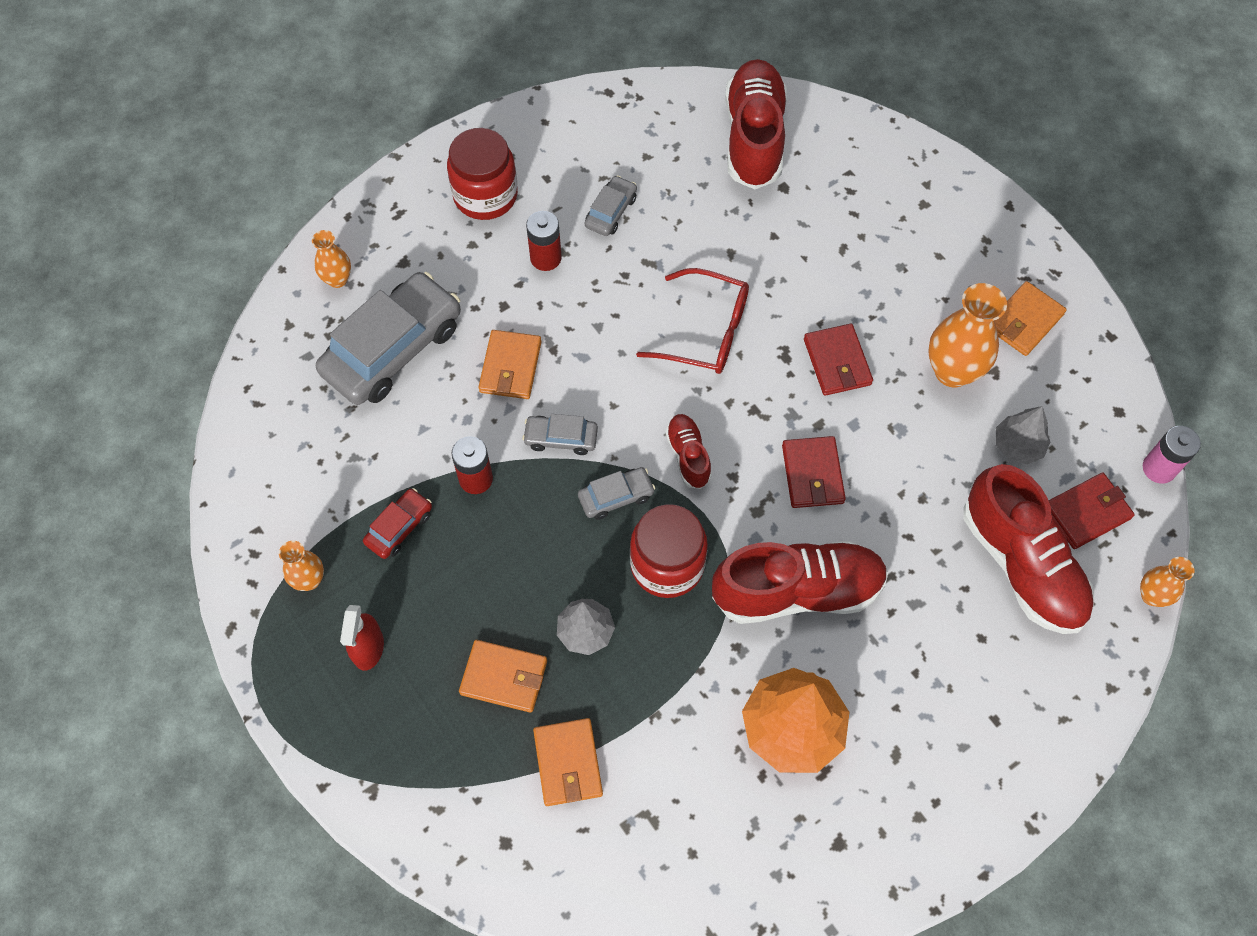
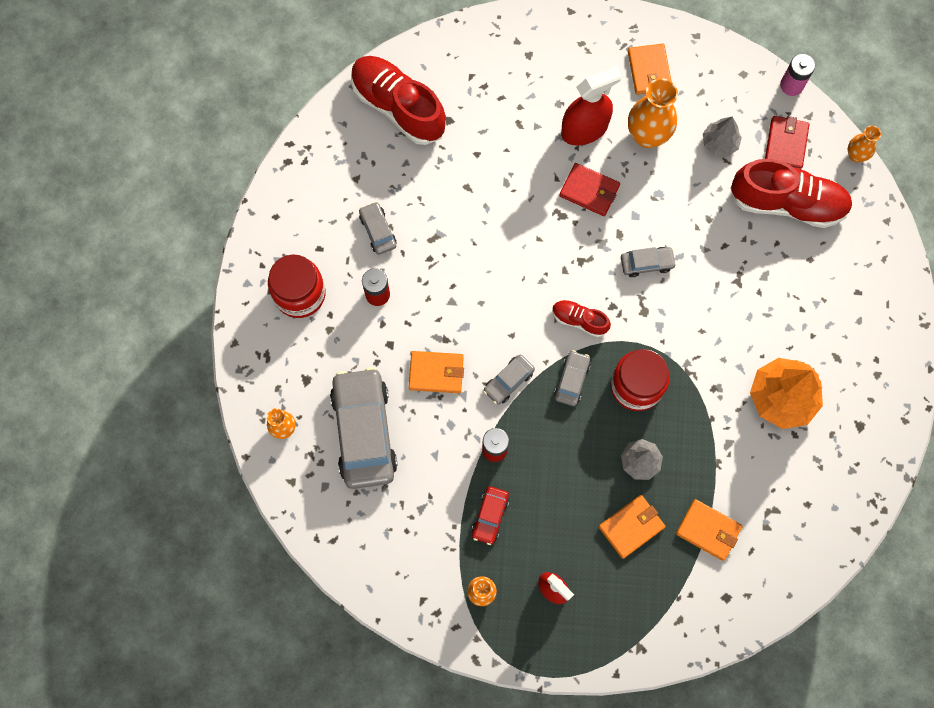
camera: 50 degrees left, 10 degrees up
red car [363,488,432,559] -> red car turned 150 degrees counterclockwise [472,486,509,545]
orange wallet [479,330,541,399] -> orange wallet turned 45 degrees counterclockwise [409,351,464,393]
red glasses [636,268,749,374] -> none
red shoe [712,541,888,624] -> none
red wallet [782,436,846,508] -> grey car [621,247,676,277]
none -> red spray bottle [561,66,622,146]

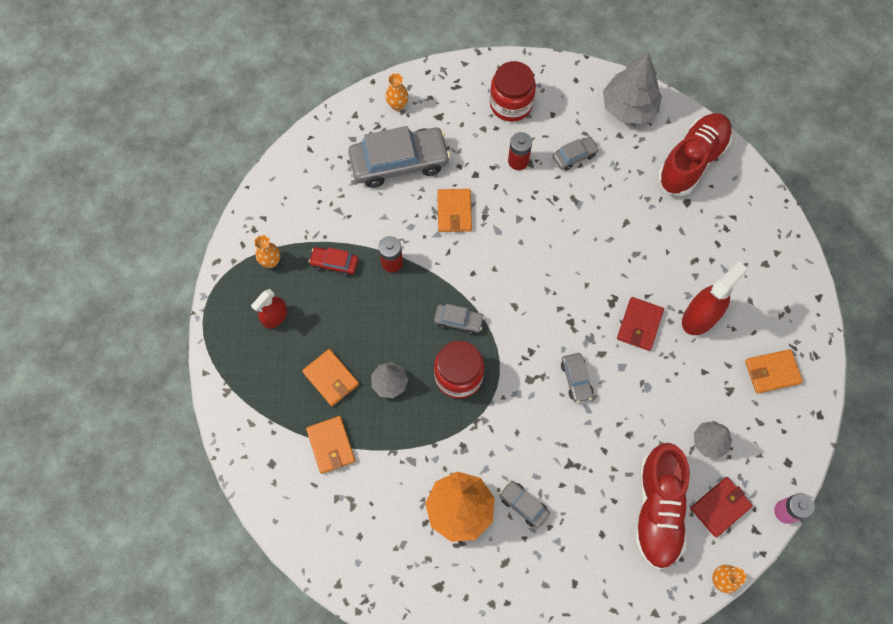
camera: 85 degrees right, 5 degrees down
grey car [484,355,535,405] -> grey car moved to [499,481,550,528]
red shoe [552,300,611,337] -> none
red spray bottle [561,66,622,146] -> red spray bottle turned 105 degrees counterclockwise [682,261,747,335]
orange vase [628,78,678,148] -> none
orange wallet [676,499,743,561] -> orange wallet turned 45 degrees counterclockwise [306,416,356,474]
red wallet [765,116,810,169] -> red wallet turned 45 degrees counterclockwise [690,477,753,537]
none -> grey tree [603,52,662,124]

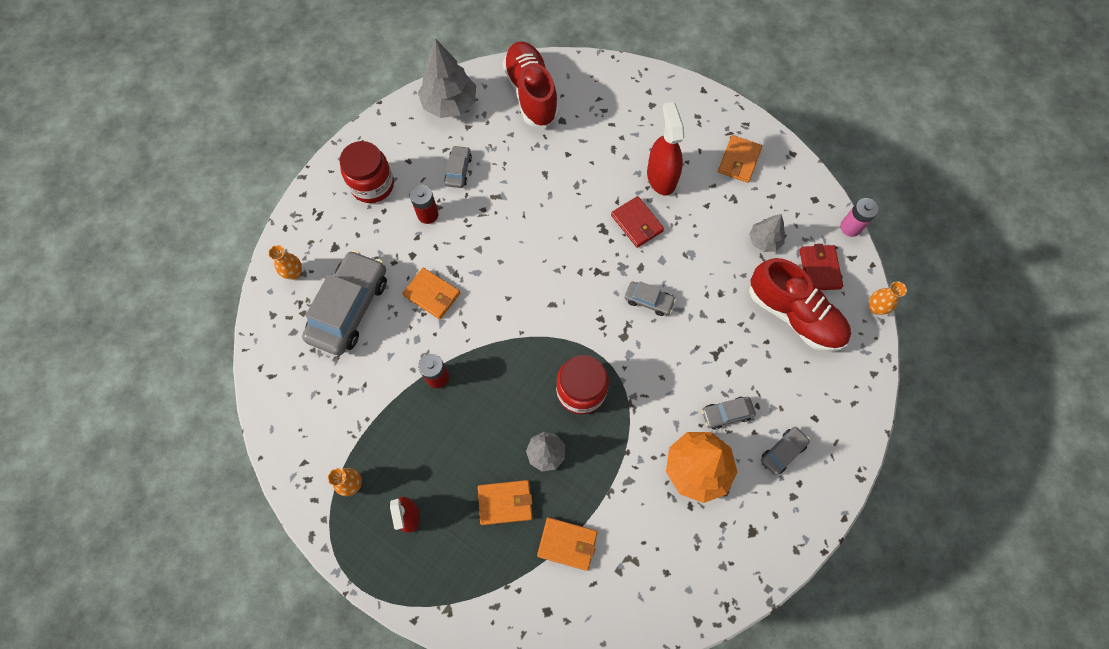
camera: 55 degrees left, 0 degrees up
red car [309,247,358,276] -> none
grey car [434,304,484,334] -> grey car moved to [761,427,810,475]

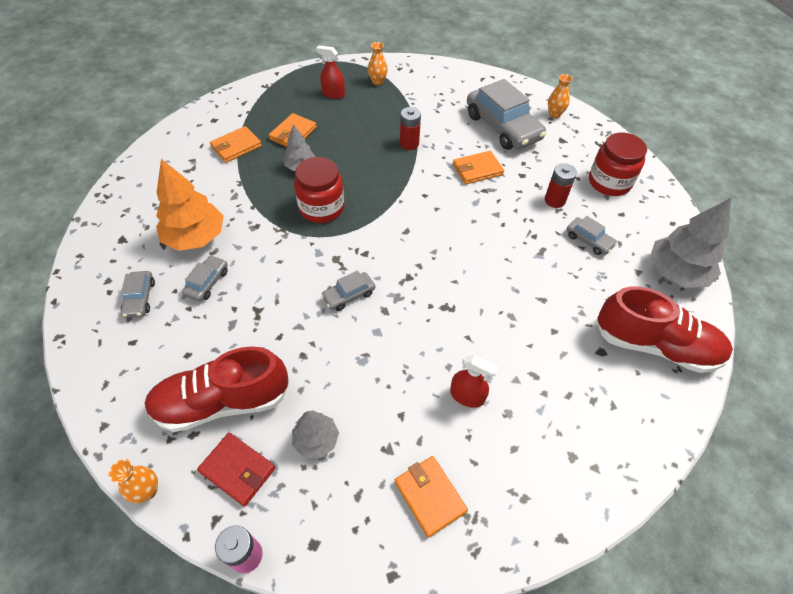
camera: 125 degrees right, 15 degrees down
red wallet [611,196,664,248] -> none
red spray bottle [647,102,684,196] -> red spray bottle [450,355,498,408], size x0.63

